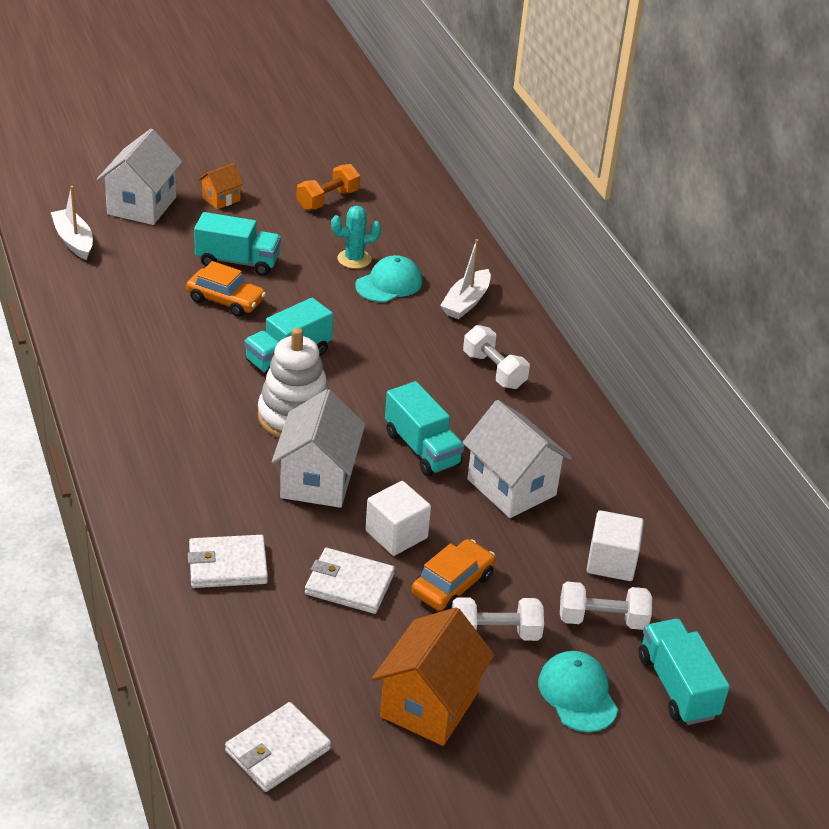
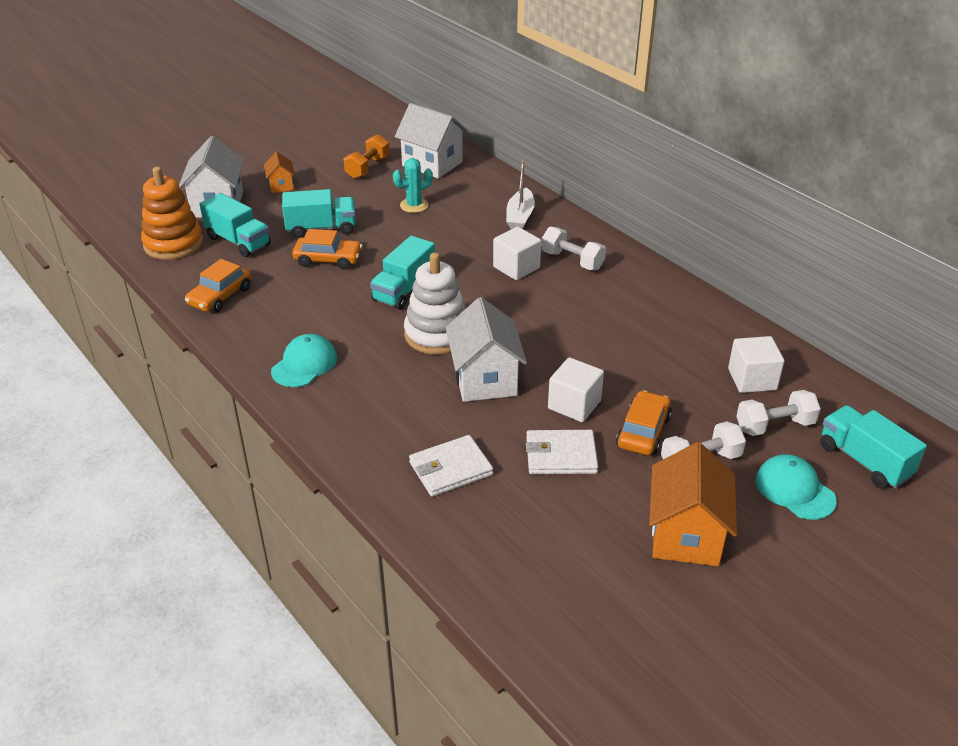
camera: 15 degrees left, 0 degrees up
white boat [51,186,93,260] -> orange stacking toy [141,167,203,260]
orange house [199,163,244,209] -> orange house turned 45 degrees counterclockwise [264,152,295,193]
white wallet [225,702,331,792] -> none
turquoise cap [355,255,422,302] -> turquoise cap moved to [271,334,337,387]
turquoise truck [385,381,464,477] -> turquoise truck moved to [200,193,271,257]
white house [462,400,572,518] -> white house moved to [395,103,468,179]
none -> orange car [185,259,252,313]
none -> white cube [493,227,541,280]

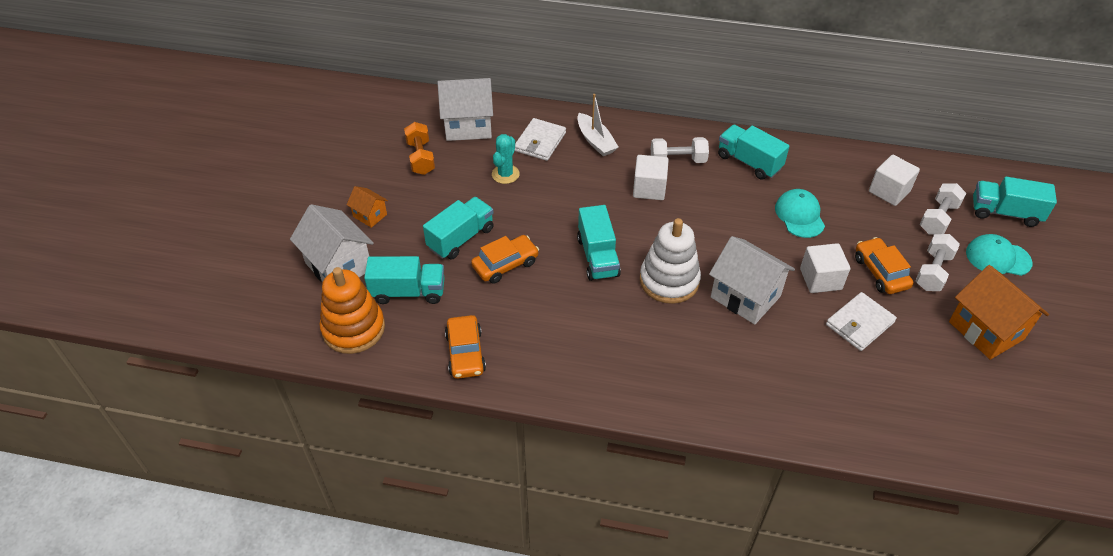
camera: 40 degrees left, 10 degrees up
turquoise cap [271,334,337,387] -> turquoise cap moved to [775,189,825,238]
white wallet [409,435,493,497] -> white wallet moved to [515,118,566,161]
none -> turquoise truck [718,125,790,180]

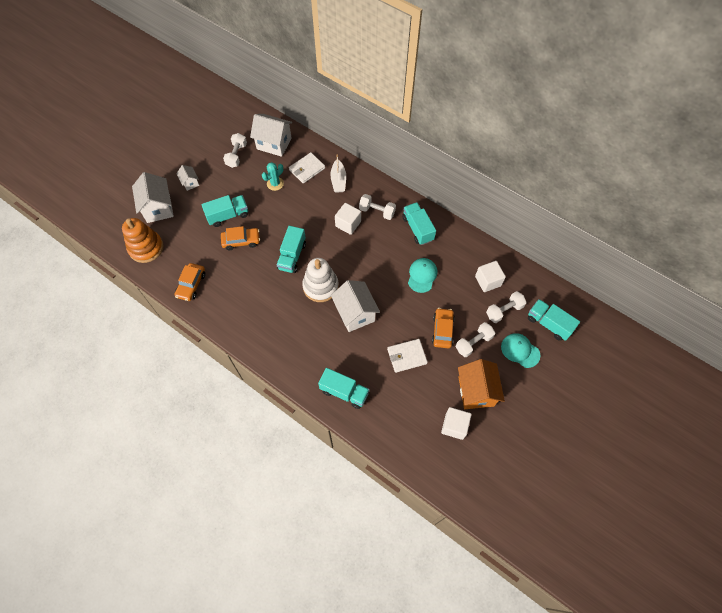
camera: 25 degrees right, 15 degrees up
orange house [347,186,388,228] -> white house [176,165,199,191]
turquoise truck [364,256,444,304] -> turquoise truck moved to [318,368,370,409]
orange dumbbell [404,122,435,175] -> white dumbbell [223,133,247,168]
white cube [800,243,850,293] -> white cube moved to [441,407,471,440]

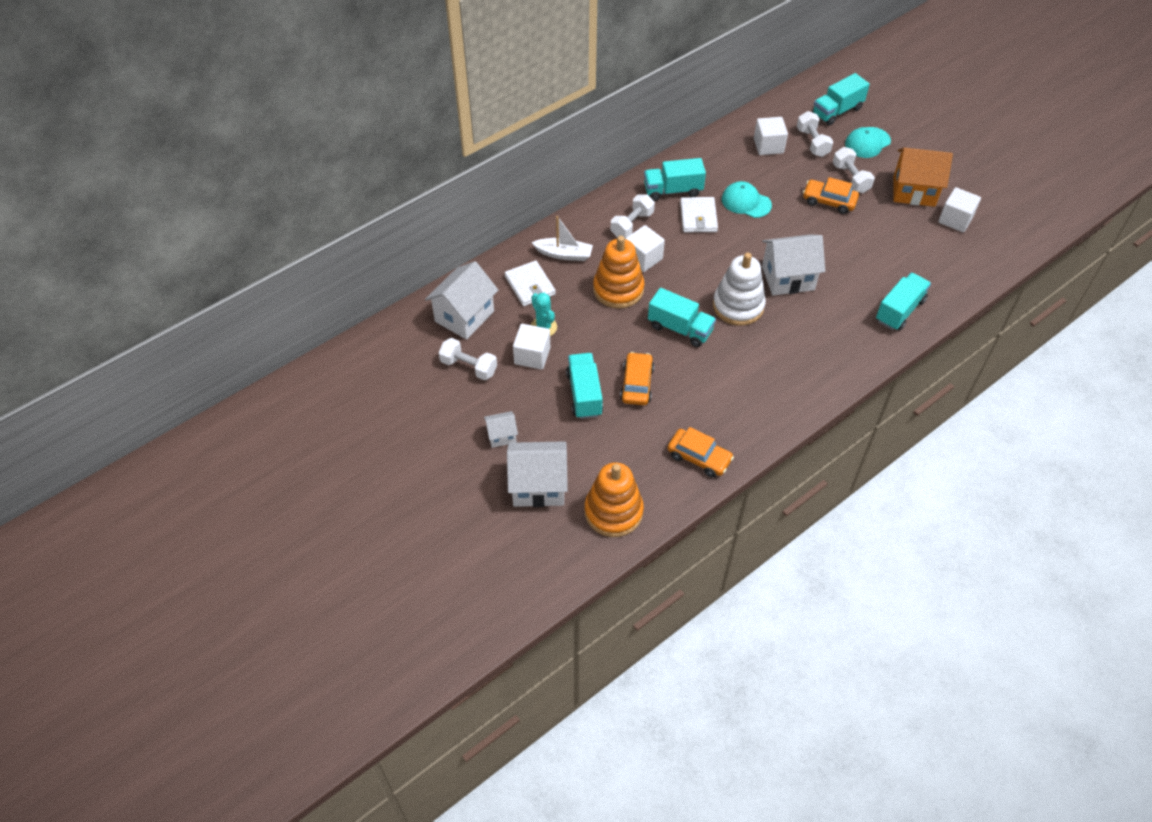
camera: 75 degrees left, 10 degrees down
white wallet [387,339,428,373] -> white wallet moved to [680,197,718,232]
none -> white cube [513,324,550,370]
none -> orange stacking toy [593,236,644,308]

